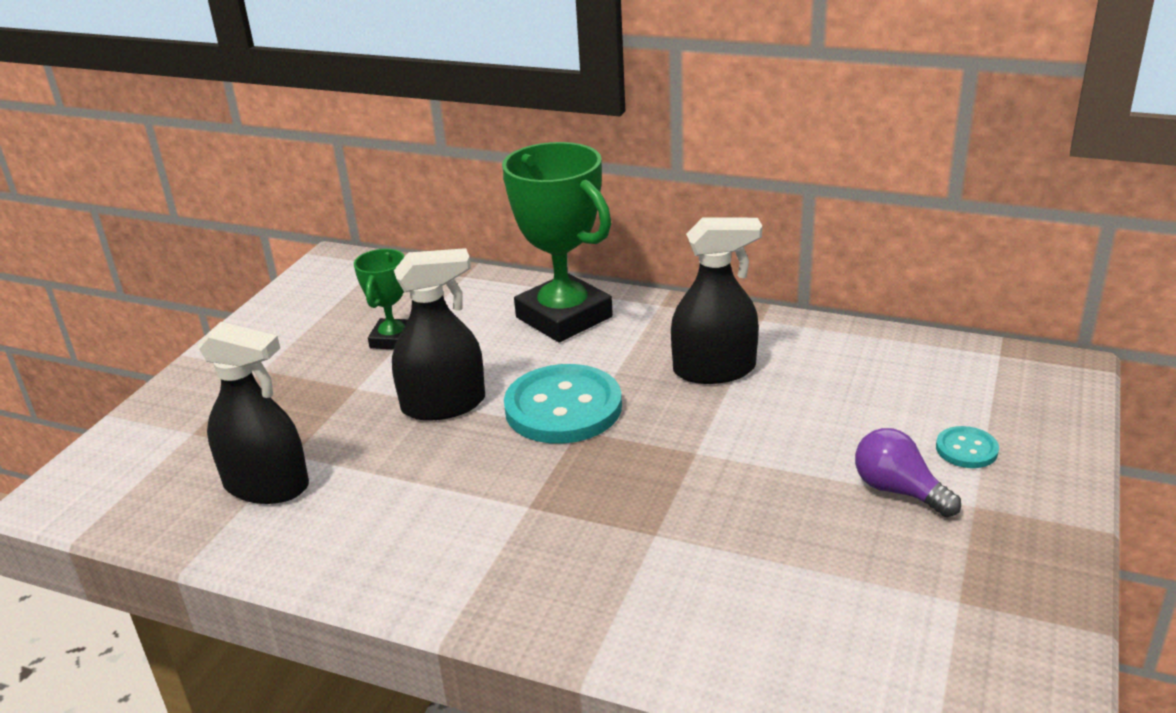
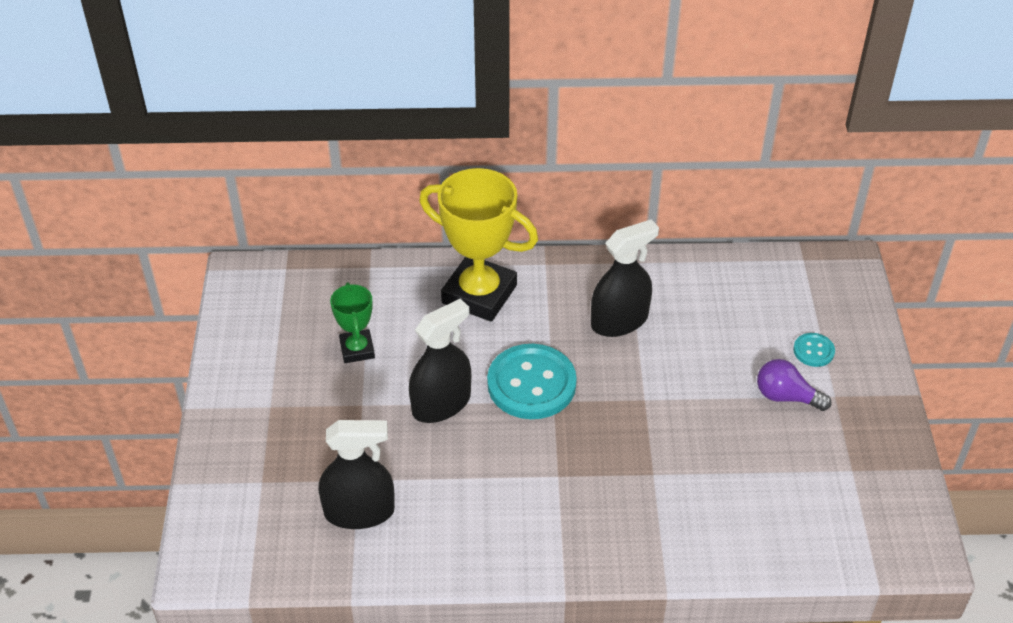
camera: 25 degrees left, 15 degrees up
green trophy [502,142,613,342] -> yellow trophy [419,168,538,322]

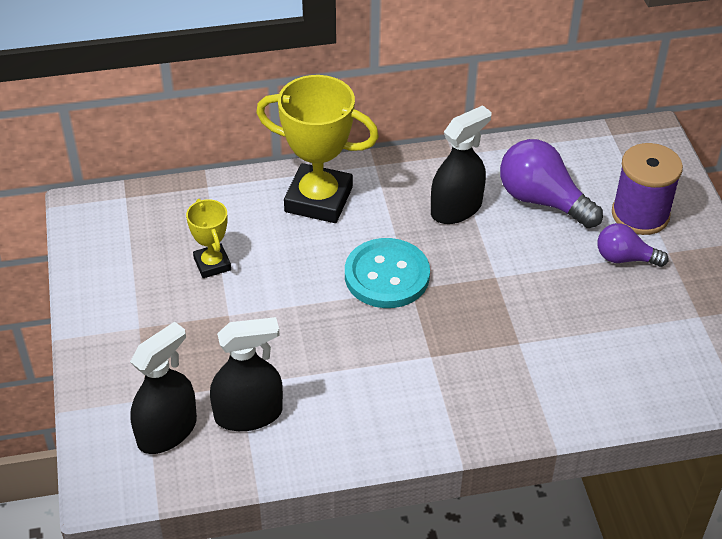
camera: 10 degrees left, 0 degrees up
green trophy [330,283,375,363] -> yellow trophy [186,199,231,278]
black spray bottle [409,298,471,423] -> black spray bottle moved to [130,321,197,454]
turquoise button [793,333,835,367] -> purple spool [612,143,683,235]
none -> purple light bulb [500,139,603,228]

